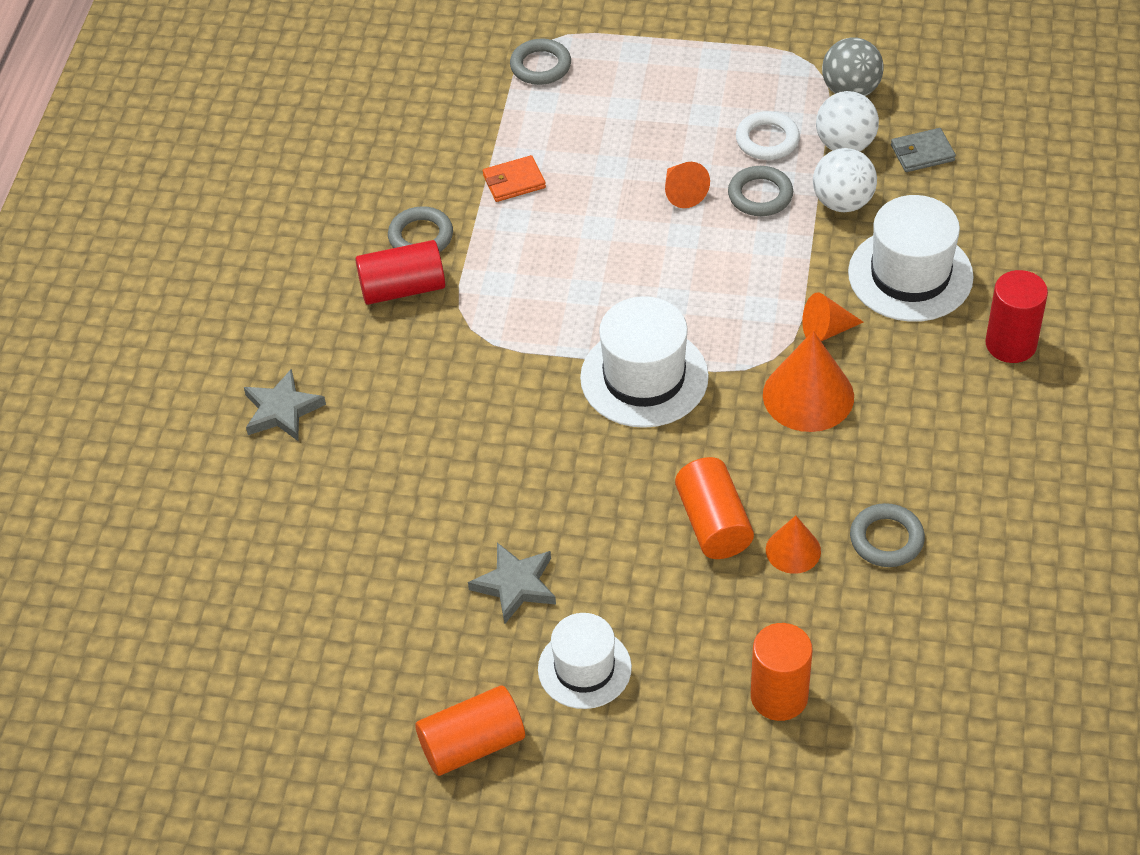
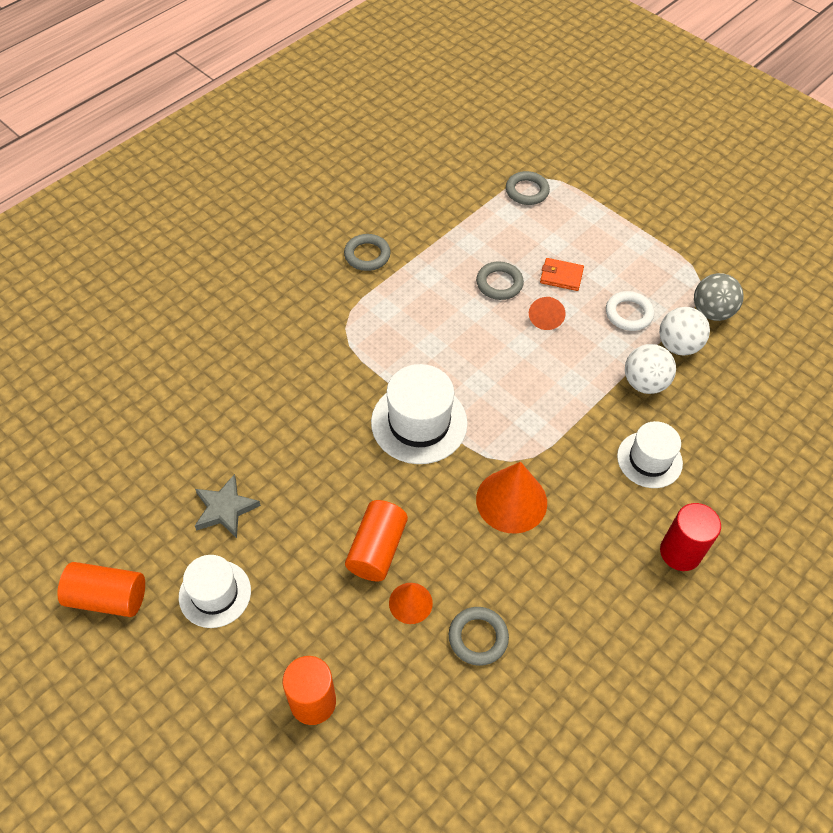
camera: 30 degrees right, 5 degrees up
grey star [244,368,326,441] -> none
red cylinder [355,240,445,305] -> none
orange wallet [483,155,546,202] -> orange wallet moved to [540,258,584,291]
grey ring [728,166,793,216] -> grey ring moved to [476,262,524,300]
orange cone [802,292,864,341] -> none
white hat [848,195,974,322] -> white hat [617,421,683,488], size x0.66
grey wallet [891,128,956,172] -> none

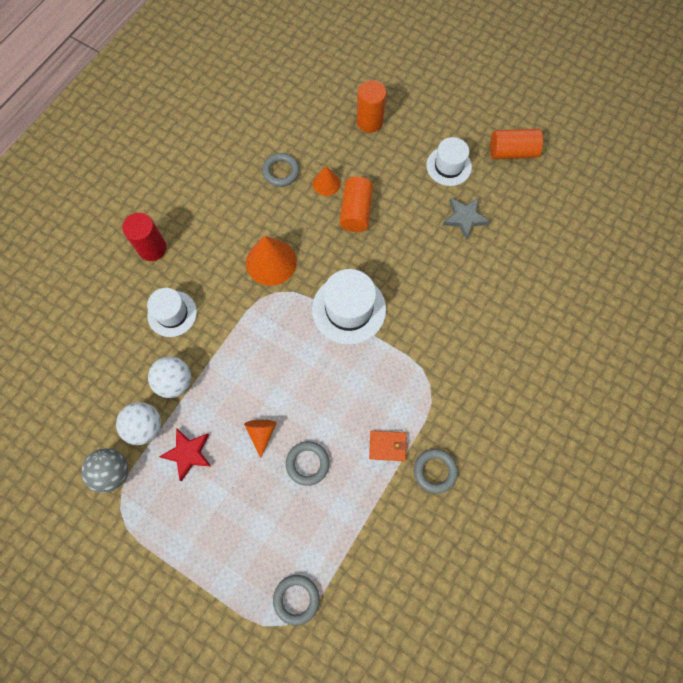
camera: 170 degrees right, 15 degrees up
orange wallet [540,258,584,291] -> orange wallet moved to [369,431,407,461]
white ring [606,291,654,331] -> red star [159,428,212,481]

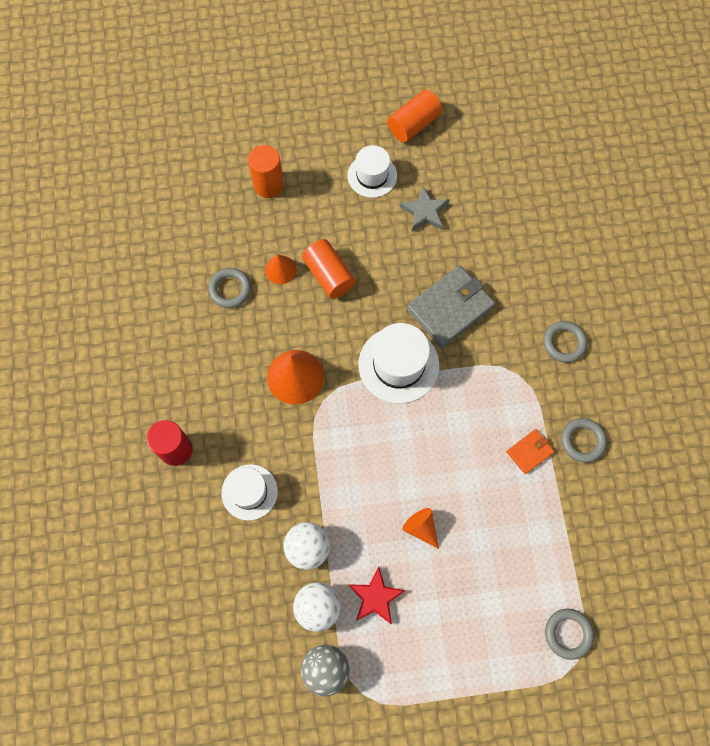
camera: 40 degrees left, 0 degrees up
grey ring [286,441,329,486] -> grey ring moved to [543,321,587,363]
none -> grey wallet [407,265,495,348]

